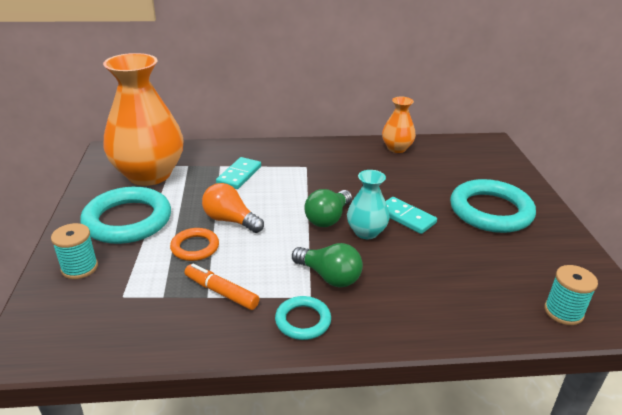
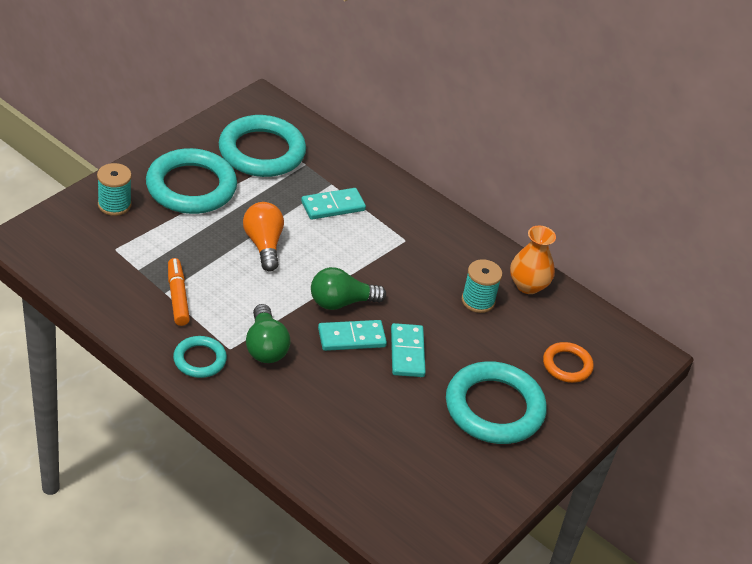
camera: 40 degrees right, 10 degrees up
orange vase [103,53,183,186] -> turquoise ring [219,115,306,177]
orange ring [170,228,219,261] -> orange ring moved to [543,342,594,383]
turquoise vase [347,170,390,239] -> turquoise domino [318,320,387,351]
turquoise spool [544,265,598,325] -> turquoise spool moved to [462,259,502,313]

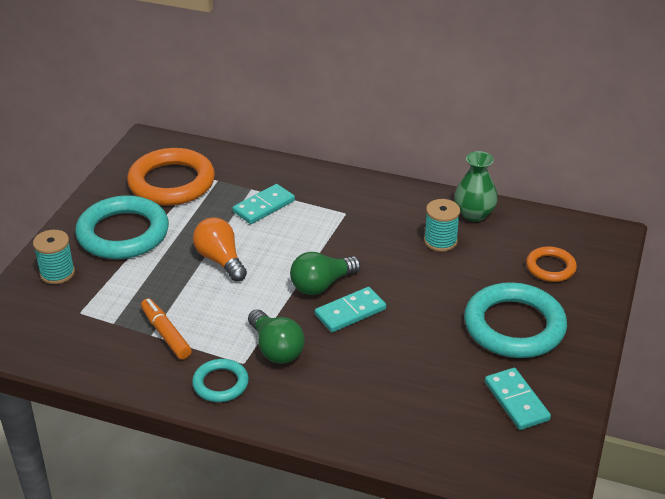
camera: 15 degrees left, 5 degrees down
turquoise ring [219,115,306,177] -> orange ring [127,148,215,206]
turquoise domino [391,323,426,377] -> turquoise domino moved to [485,368,551,430]
orange vase [510,226,556,294] -> green vase [454,151,498,221]

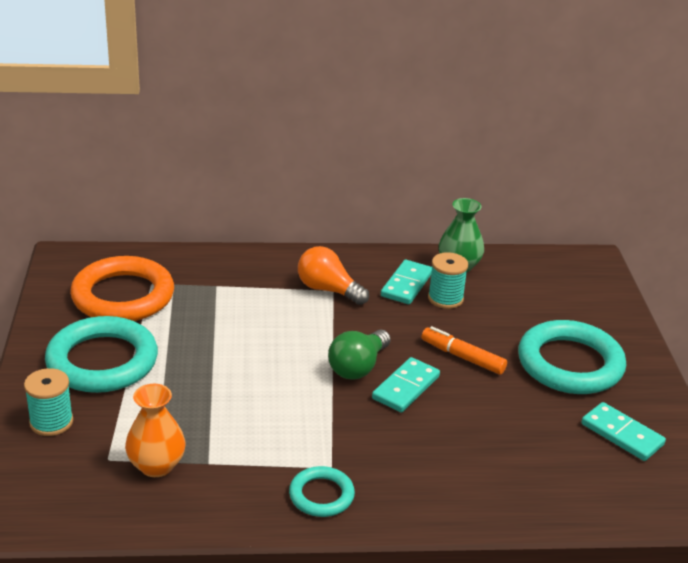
camera: 25 degrees left, 5 degrees down
orange marker [141,298,192,359] -> orange marker moved to [421,326,507,374]
orange light bulb [193,217,247,281] -> orange light bulb moved to [298,246,369,305]
turquoise domino [233,184,295,224] -> turquoise domino moved to [381,260,432,304]
green light bulb [248,309,305,364] -> none
orange ring [526,246,577,282] -> none
none -> orange vase [125,384,185,477]

